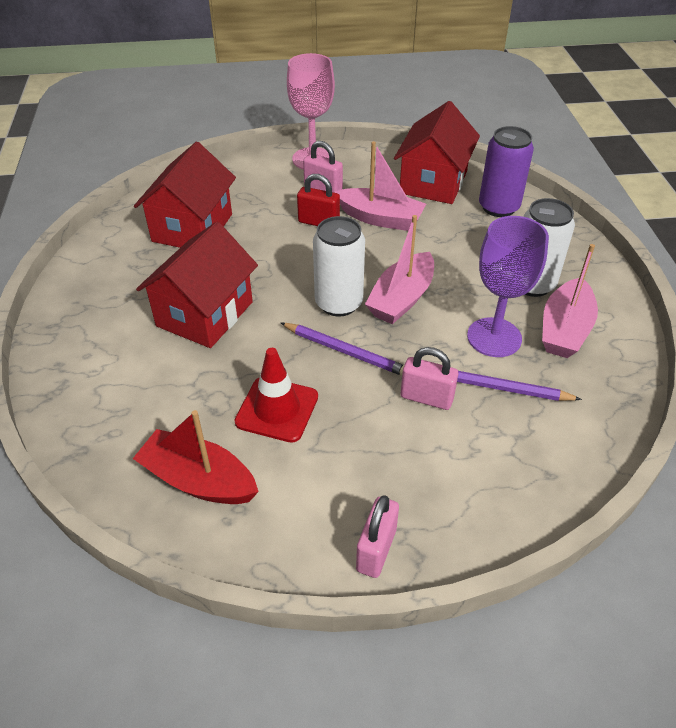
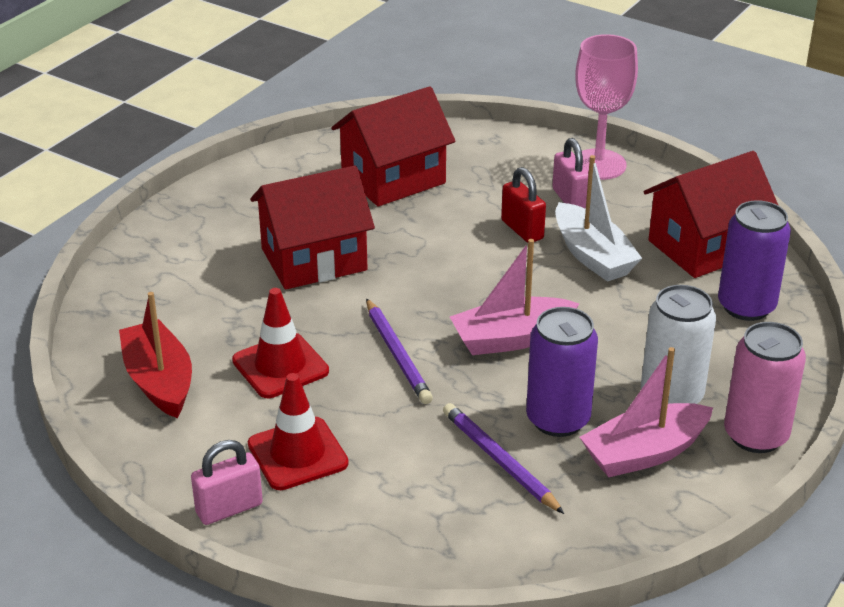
camera: 40 degrees right, 10 degrees down
white can [313,216,365,317] -> none
pink boat [334,141,426,231] -> white boat [555,155,642,282]
pink padlock [401,347,458,410] -> none
purple goblet [467,216,549,357] -> purple can [526,307,598,437]
none -> red traffic cone [248,373,349,490]
none -> pink can [724,322,806,453]

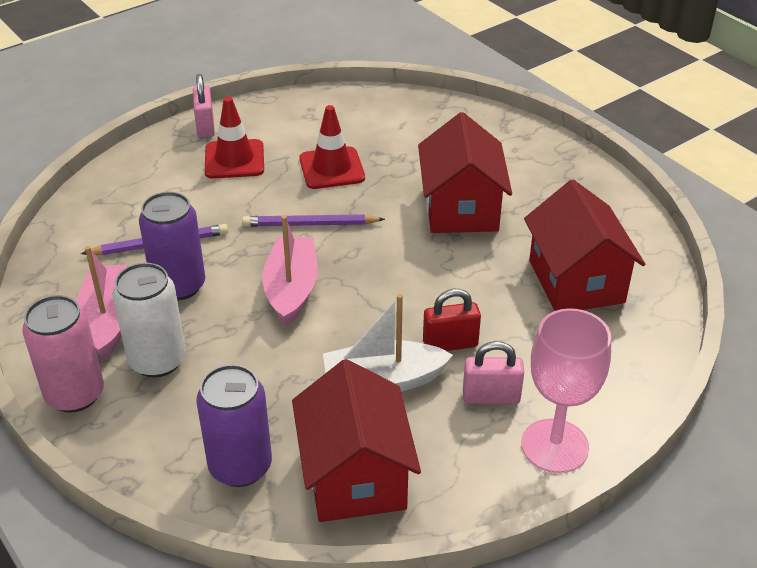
camera: 110 degrees right, 5 degrees up
red boat [119,292,192,418] -> none

